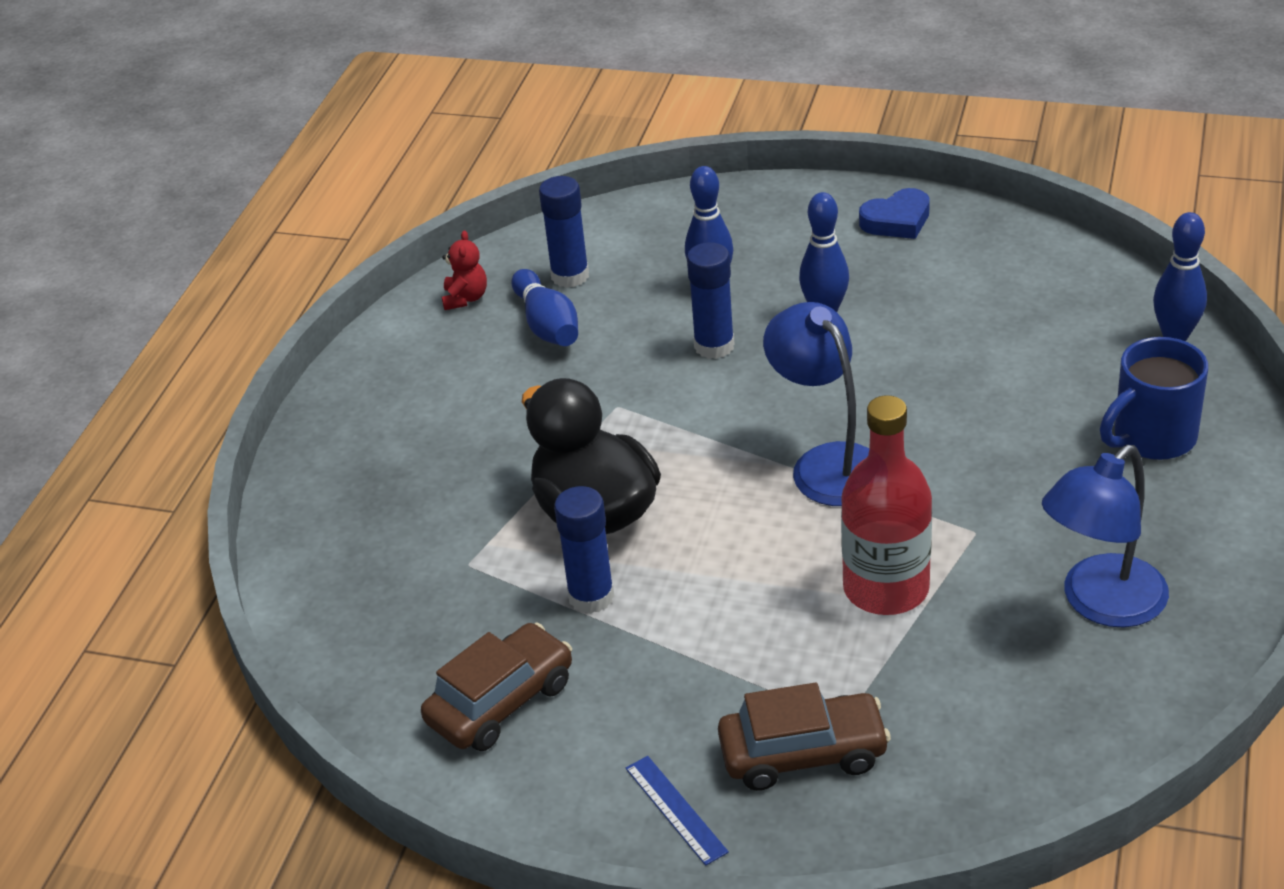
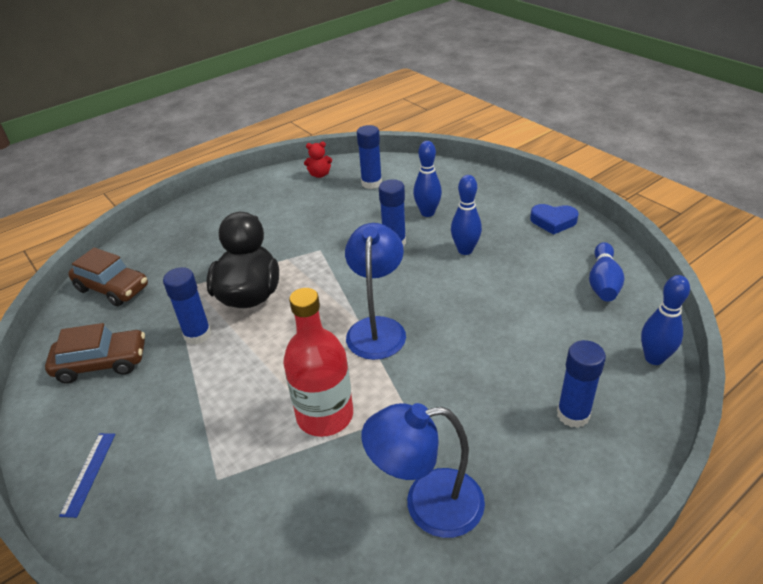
camera: 35 degrees right, 0 degrees up
red teddy bear [442,230,487,310] -> red teddy bear turned 45 degrees clockwise [304,142,332,178]
blue bowling pin [511,269,578,346] -> blue bowling pin moved to [589,242,624,302]
brown car [718,683,891,791] -> brown car moved to [68,247,148,306]
blue mug [1100,337,1208,460] -> blue glue stick [557,340,606,428]

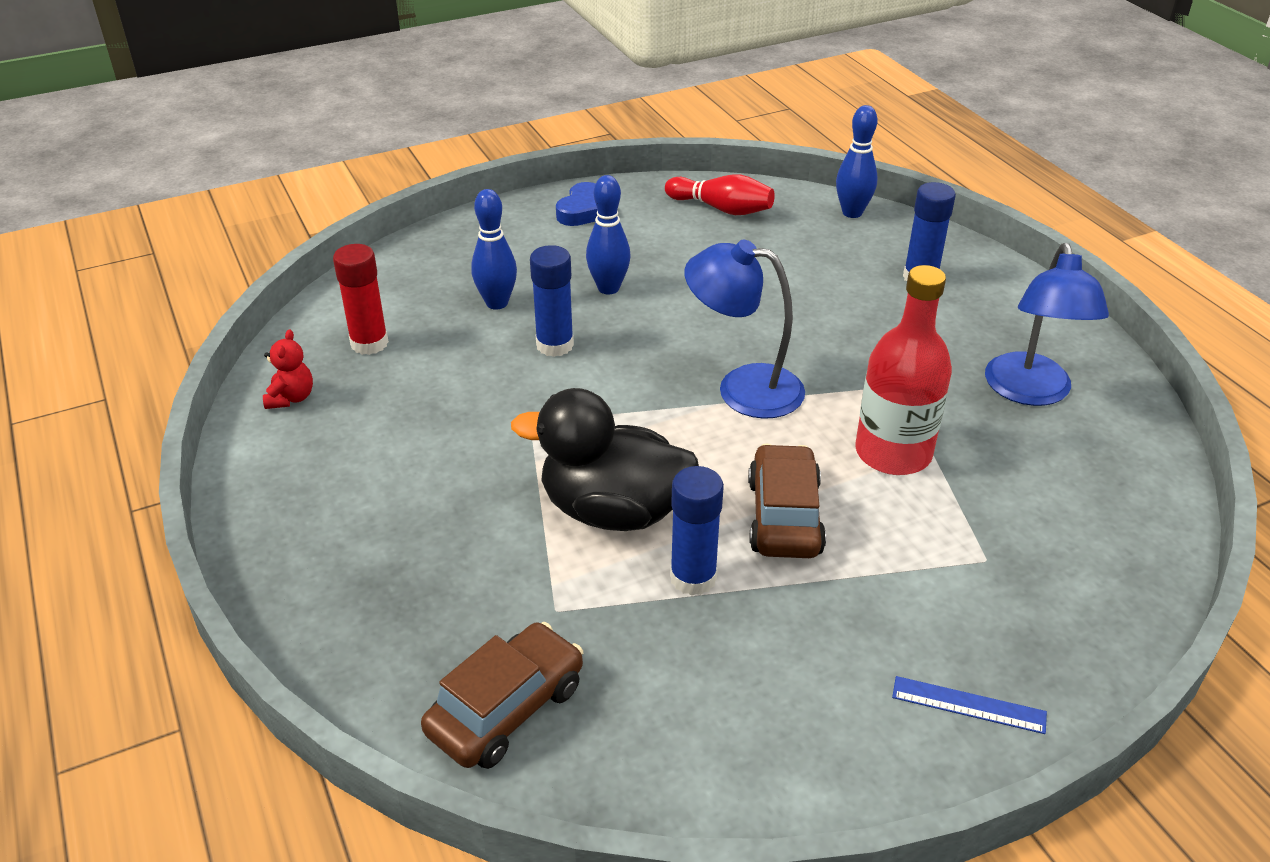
camera: 80 degrees left, 0 degrees up
brown car [45,323,145,384] -> brown car moved to [748,444,826,558]
blue glue stick [357,125,382,189] -> red glue stick [333,244,389,355]
blue bowling pin [589,242,624,302] -> red bowling pin [665,174,775,215]

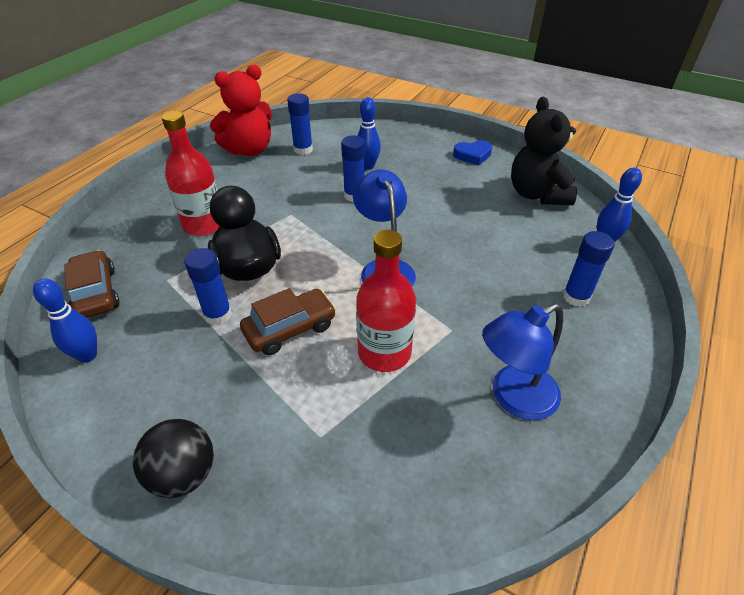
camera: 55 degrees right, 5 degrees up
red teddy bear [263,329,313,409] -> red teddy bear [210,65,272,156], size x2.33
red glue stick [333,244,389,355] -> blue glue stick [287,93,313,155]
brown car [421,622,583,769] -> brown car turned 120 degrees counterclockwise [64,250,120,318]
blue bowling pin [586,175,631,294] -> blue bowling pin moved to [33,278,97,363]
red bowling pin [665,174,775,215] -> black teddy bear [511,97,577,205]
blue ruler [892,676,1047,734] -> black ball [133,419,214,498]
none -> red bottle [162,111,219,236]

